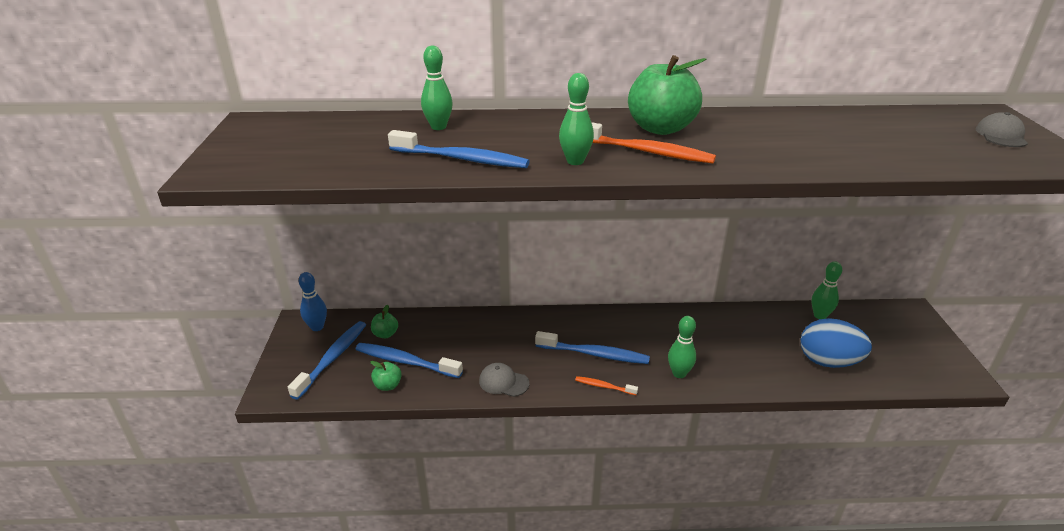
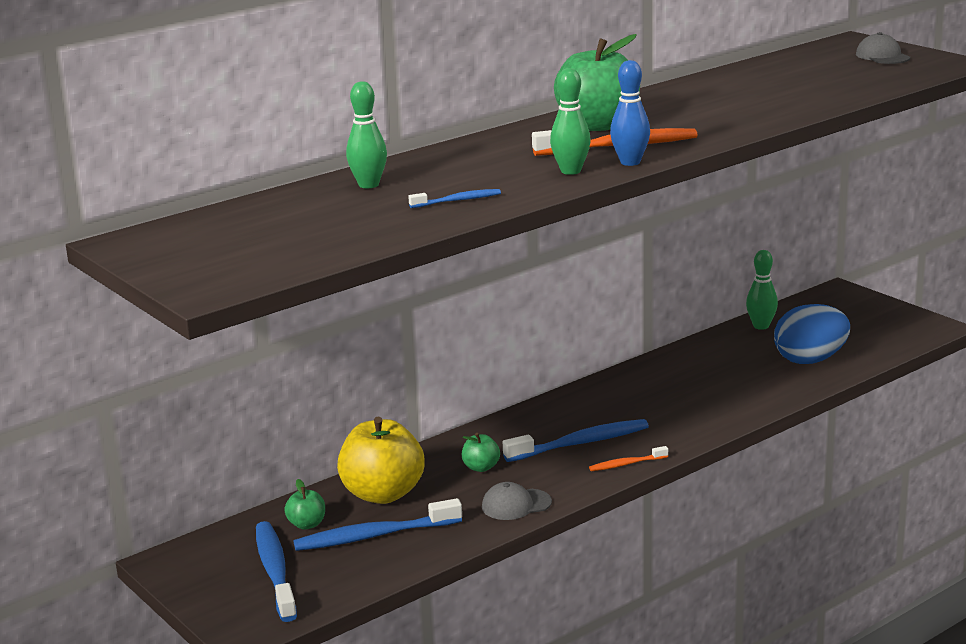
camera: 35 degrees left, 10 degrees down
blue bowling pin [299,272,327,331] -> blue bowling pin moved to [610,60,650,166]
green apple [370,361,402,391] -> green apple moved to [462,433,500,472]
blue toothbrush [388,130,530,168] -> blue toothbrush [408,189,501,208], size x0.52
green bowling pin [668,316,696,378] -> none
none -> yellow apple [337,417,425,504]

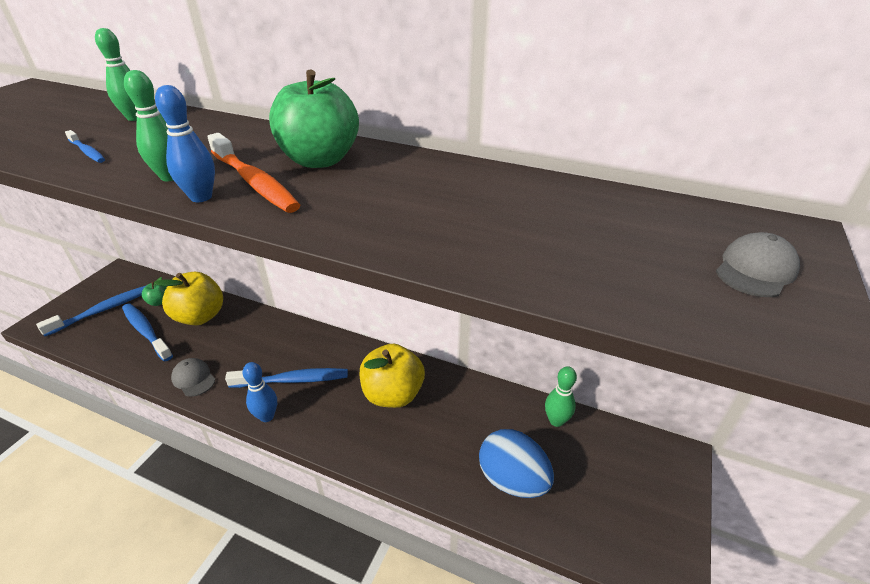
camera: 60 degrees right, 15 degrees up
green apple [462,433,500,472] -> none
blue toothbrush [503,419,649,462] -> blue toothbrush turned 45 degrees counterclockwise [225,368,348,388]
orange toothbrush [589,446,668,471] -> blue bowling pin [243,362,277,422]
none -> yellow apple [359,344,425,408]

